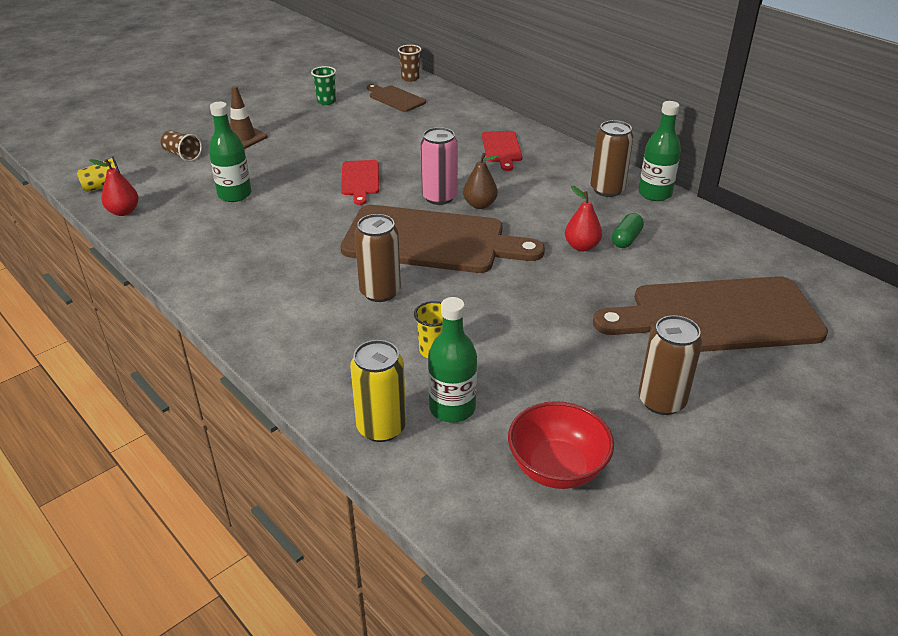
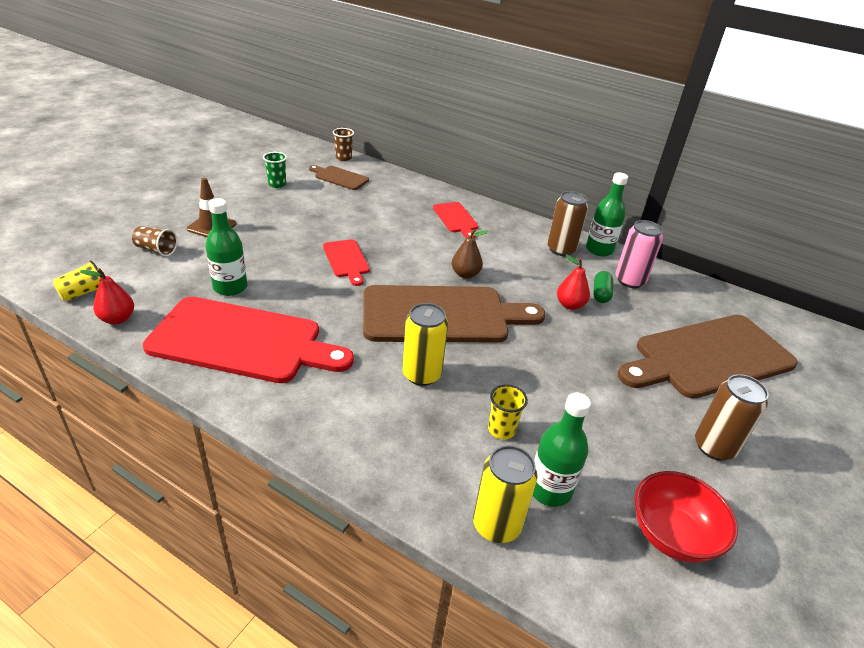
camera: 20 degrees left, 0 degrees up
brown can [355,214,401,302] -> yellow can [402,303,448,386]
pink can [420,127,458,205] -> pink can moved to [616,220,663,288]
none -> red cutting board [143,296,354,383]

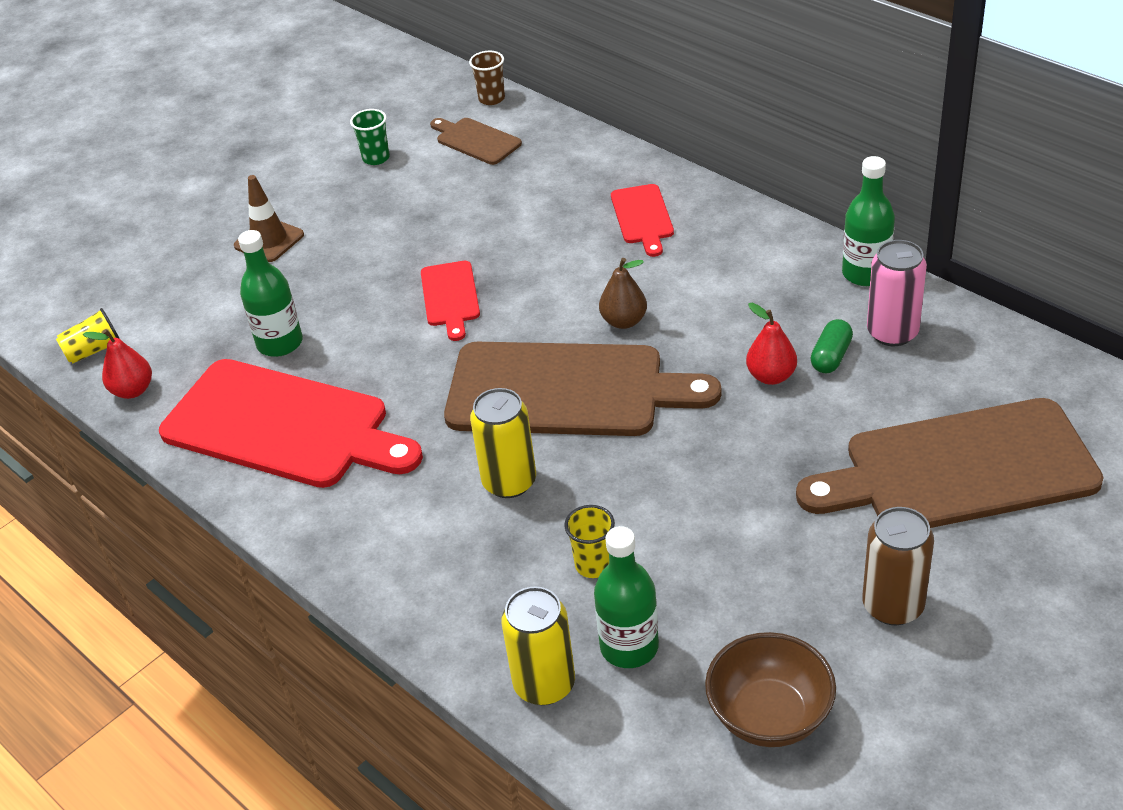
camera: 20 degrees right, 5 degrees up
brown cup [132,226,177,256] -> none
brown can [547,191,588,256] -> none
red bowl [635,471,738,563] -> brown bowl [705,632,836,747]

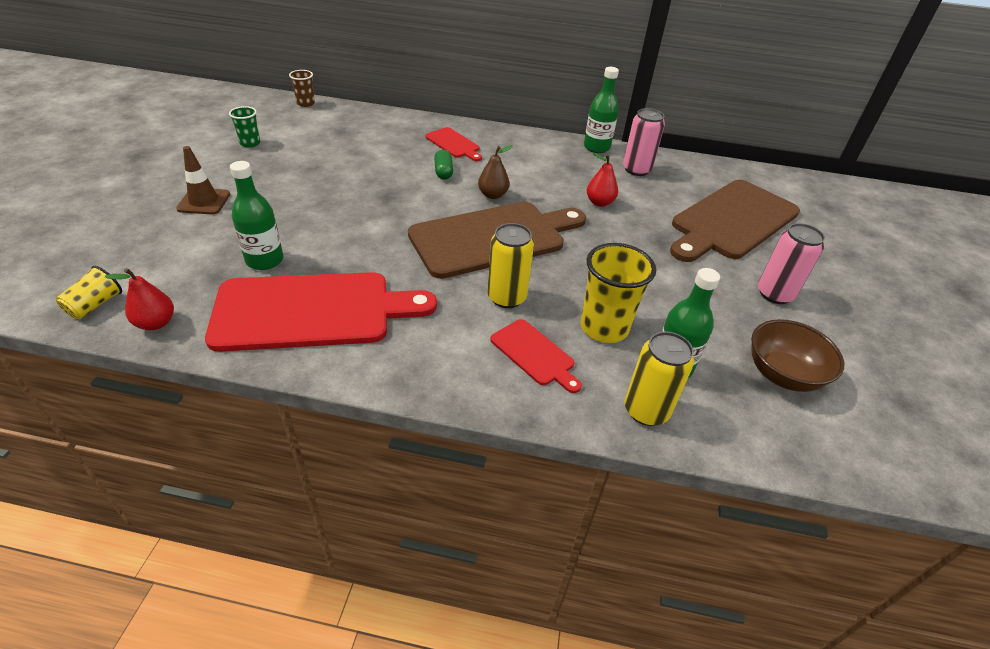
camera: 40 degrees left, 0 degrees up
red cutting board [421,261,480,341] -> red cutting board moved to [490,319,582,393]
brown cutting board [430,118,522,165] -> none
yellow cup [564,505,615,578] -> yellow cup [581,243,656,343], size x1.83
green capsule [811,319,853,373] -> green capsule moved to [434,150,453,180]
brown can [862,507,934,625] -> pink can [758,223,825,304]

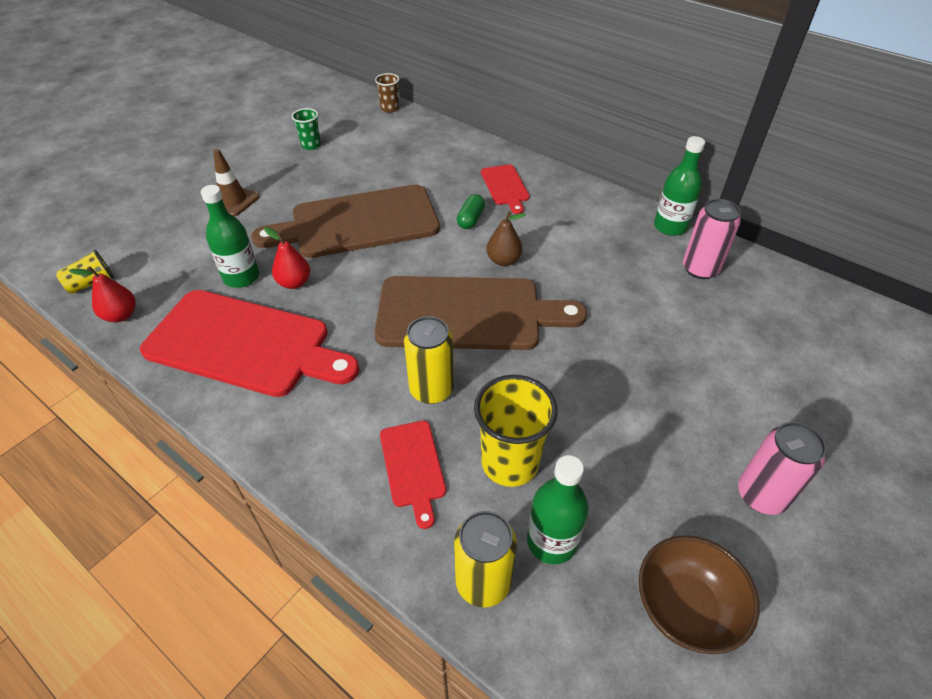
camera: 30 degrees right, 5 degrees up
red pear [587,153,618,207] -> red pear moved to [264,227,310,289]
brown cutting board [670,180,800,262] -> brown cutting board moved to [251,185,440,258]

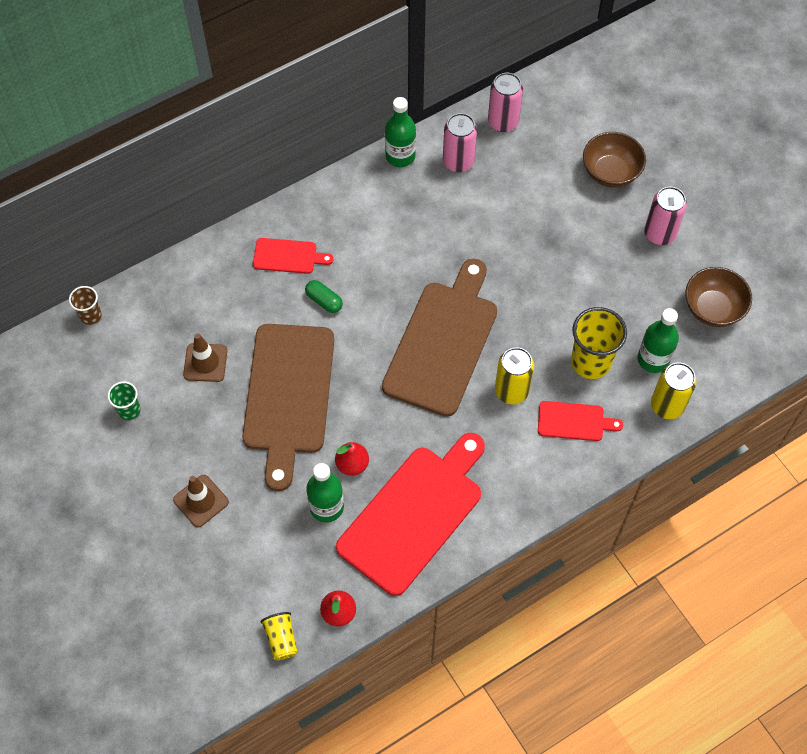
camera: 70 degrees left, 15 degrees up
brown pear [487,211,526,266] -> none
none -> brown traffic cone [183,333,227,382]
none -> pink can [488,73,523,132]
none -> brown bowl [583,132,646,187]

